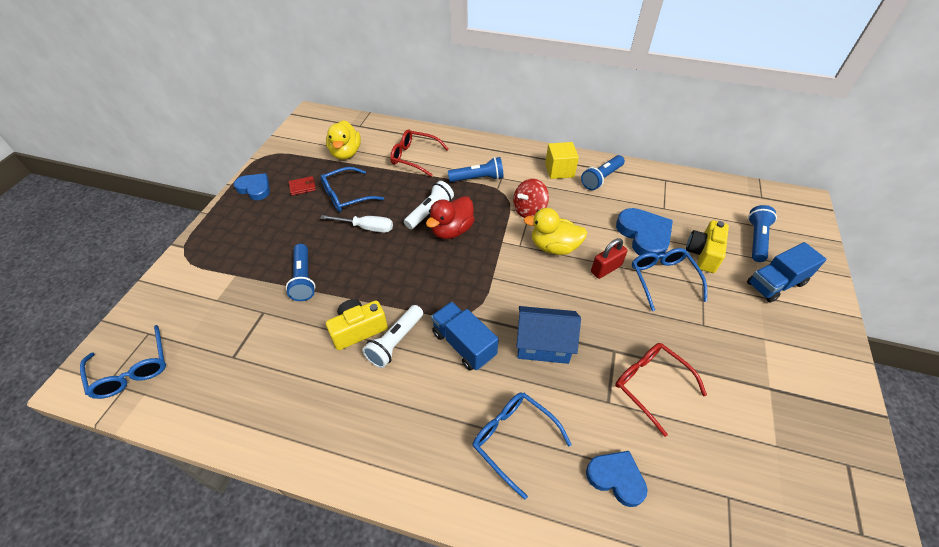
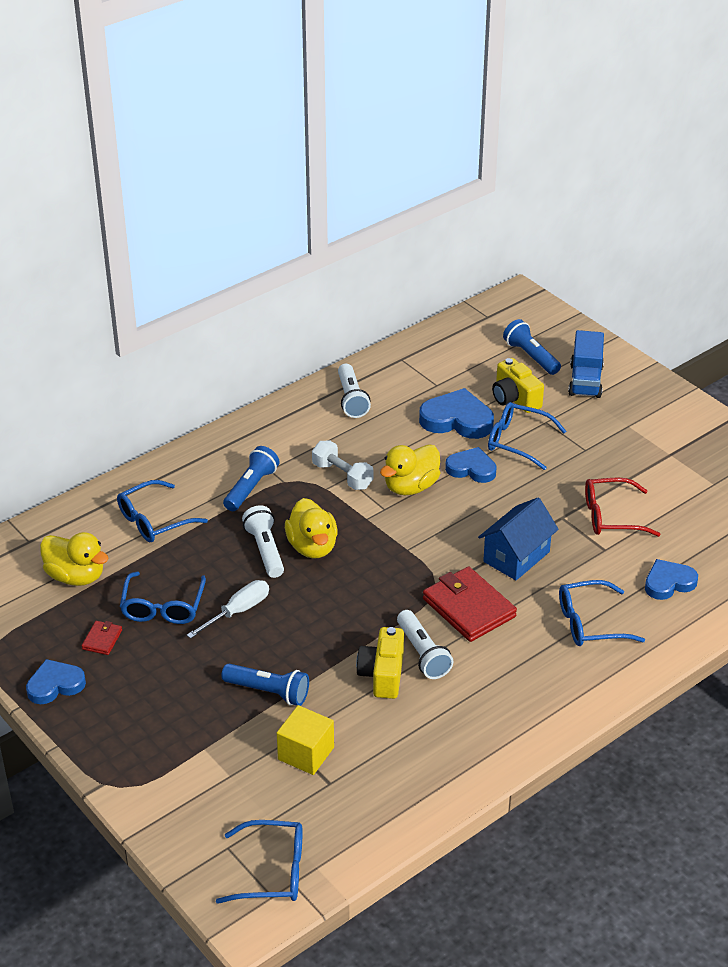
camera: 55 degrees left, 10 degrees down
red glasses [390,129,449,177] -> blue glasses [117,480,208,542]
red duck [426,196,475,239] -> yellow duck [285,498,338,559]
blue truck [431,302,499,371] -> red wallet [423,566,517,642]
red spinning top [513,179,549,218] -> white dumbbell [312,441,373,490]
yellow cube [545,142,579,179] -> yellow cube moved to [277,705,334,775]
blue flashlight [581,155,625,190] -> white flashlight [338,364,371,418]
red padlock [591,238,627,279] -> blue heart [445,447,497,483]

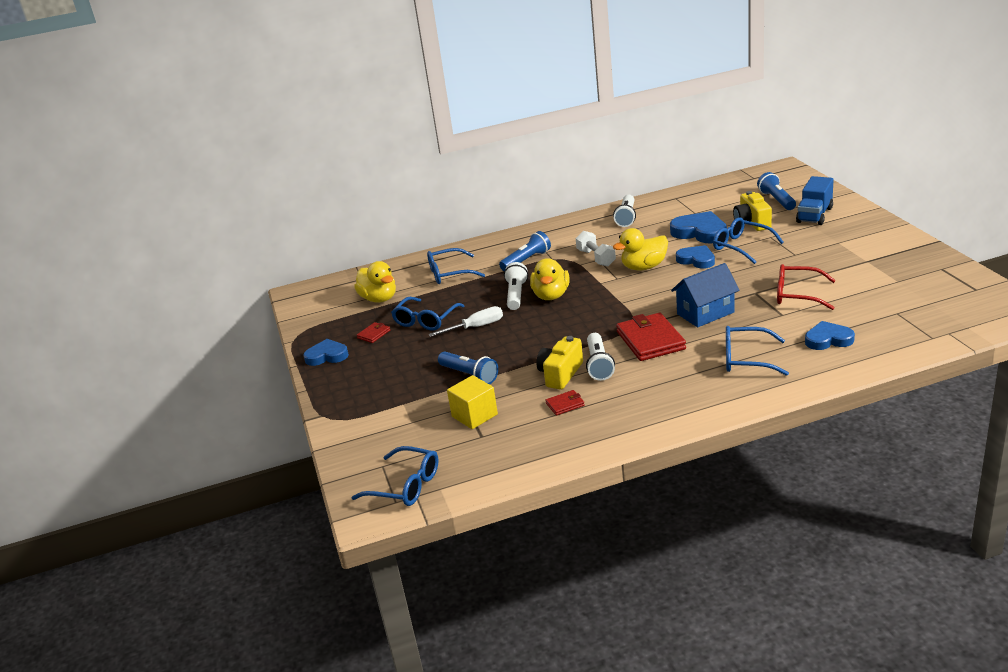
camera: 25 degrees right, 10 degrees down
none -> red wallet [545,390,585,415]

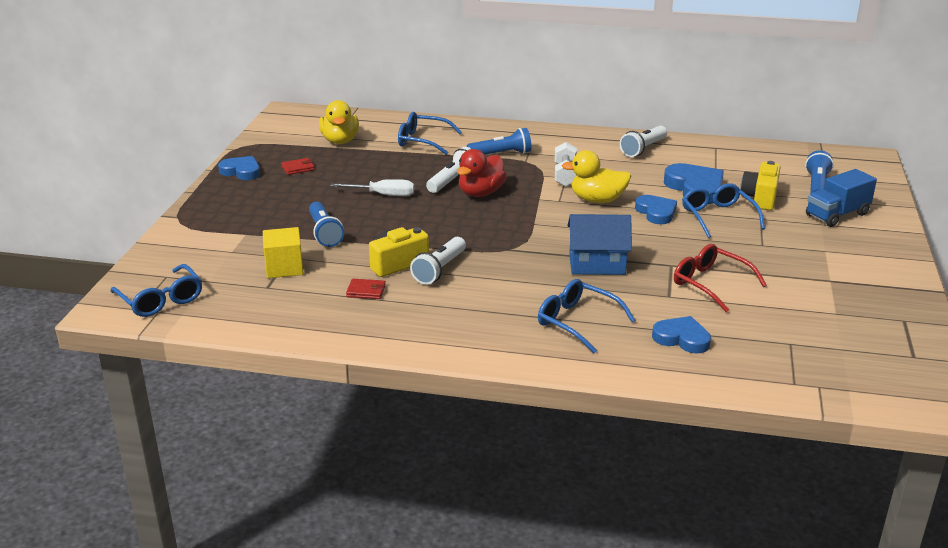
camera: 25 degrees right, 0 degrees up
blue glasses [391,297,464,331] -> none
yellow duck [530,258,570,300] -> red duck [457,149,507,197]
red wallet [616,313,686,361] -> none

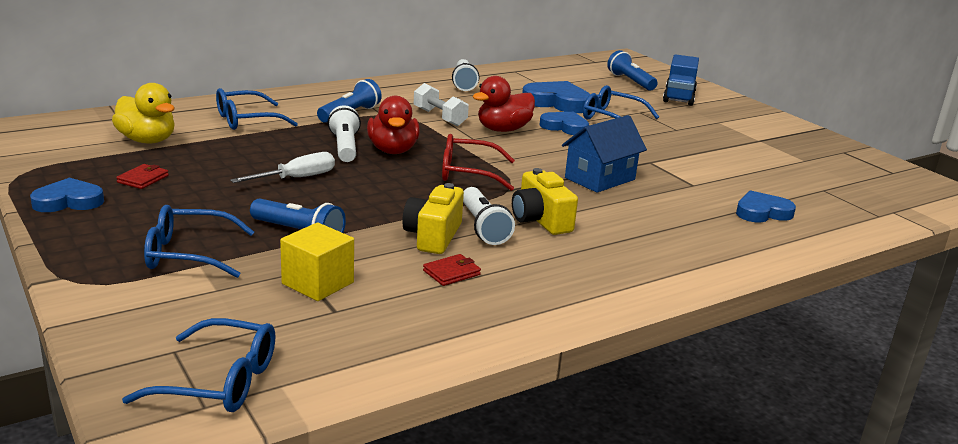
camera: 45 degrees left, 5 degrees down
blue glasses [538,279,635,353] -> blue glasses moved to [144,205,254,278]
yellow duck [561,150,631,203] -> red duck [472,76,535,132]
red glasses [674,244,767,312] -> red glasses moved to [442,134,515,191]
yellow camera [740,161,781,210] -> yellow camera moved to [512,168,578,235]

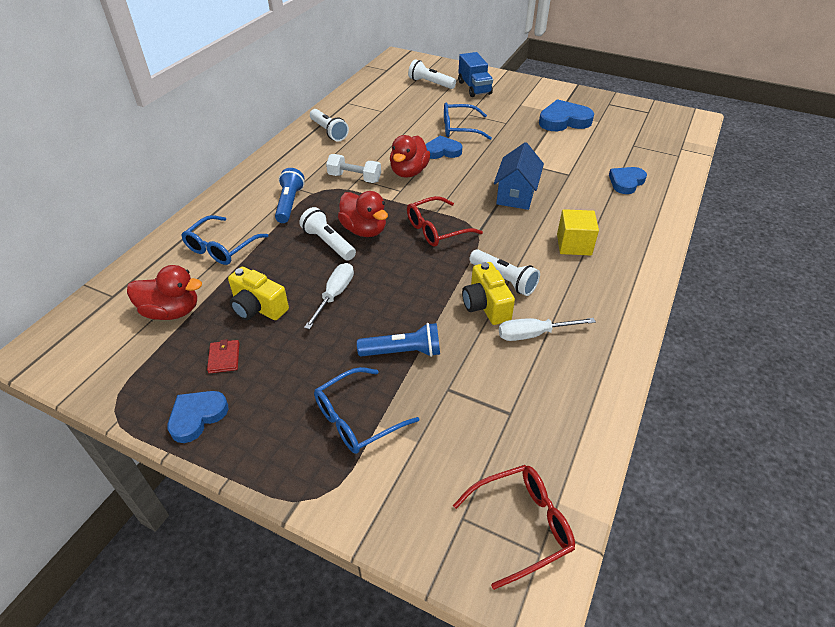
camera: 30 degrees left, 20 degrees up
yellow duck [112,83,175,144] -> red duck [127,265,202,320]
blue glasses [122,318,276,412] -> red glasses [453,465,575,590]
yellow cube [280,222,354,301] -> yellow cube moved to [557,209,599,256]
red wallet [423,254,481,286] -> white screwdriver [499,318,596,341]
yellow camera [512,168,578,235] -> yellow camera moved to [228,267,289,320]
blue heart [522,81,590,113] -> blue heart moved to [539,99,594,131]
blue flashlight [607,50,658,91] -> white flashlight [408,59,456,89]

